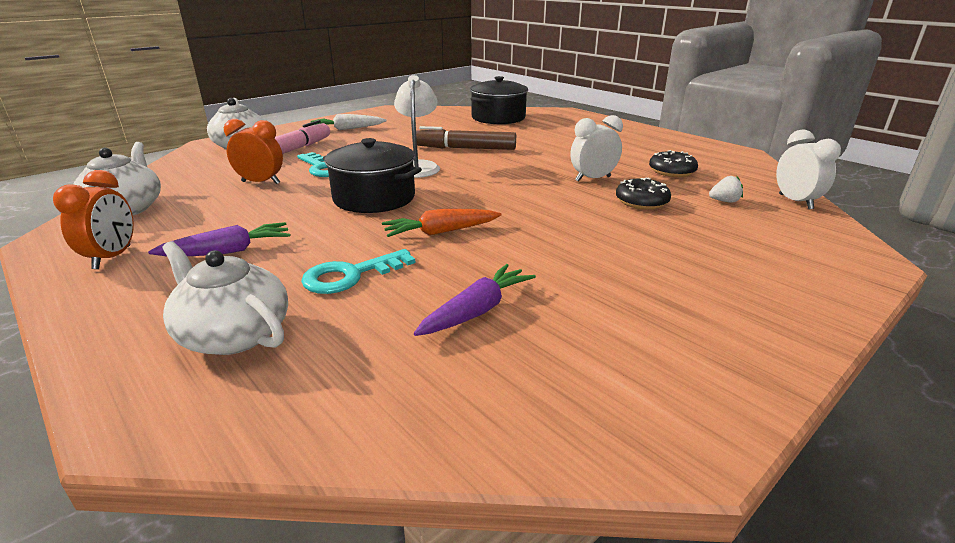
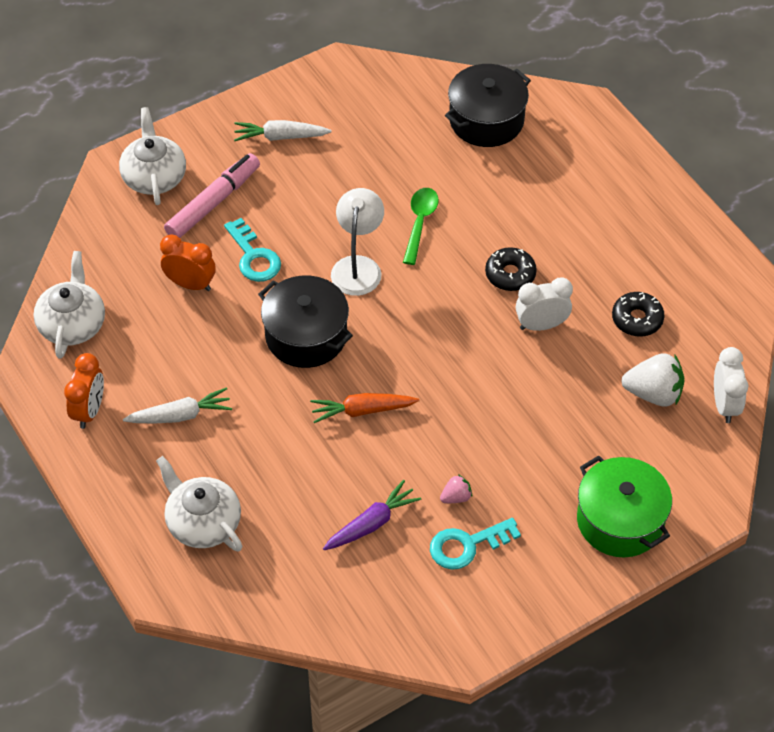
camera: 10 degrees right, 25 degrees up
purple carrot [148,222,290,256] -> white carrot [123,387,232,424]
turquoise key [301,249,415,294] -> turquoise key moved to [430,518,521,570]
brown marker [416,126,516,150] -> green spoon [403,188,439,265]
black donut [616,178,671,210] -> black donut moved to [485,247,537,291]
white strawberry [709,176,743,203] -> white strawberry [621,353,685,407], size x1.95
none -> pink strawberry [440,474,472,503]
none -> green pot [577,455,672,557]

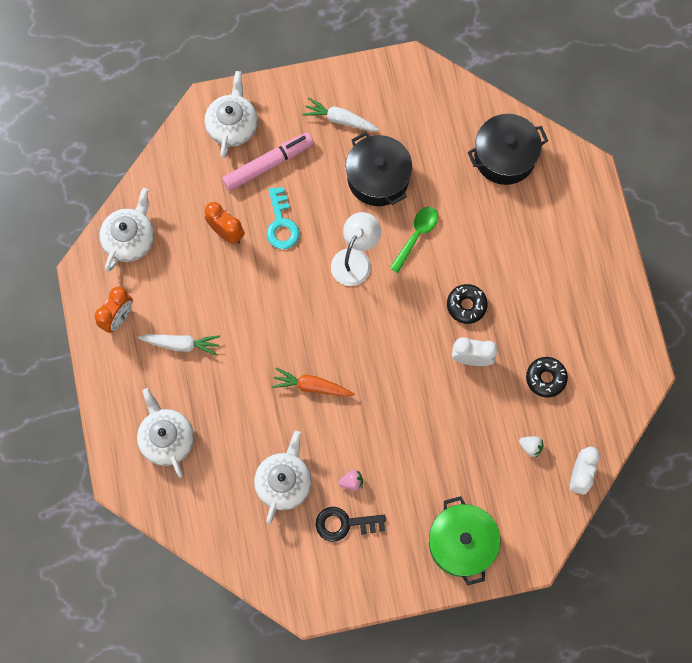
camera: 20 degrees right, 20 degrees up
black pot [258,275,353,368] -> black pot moved to [346,132,412,206]
purple carrot [323,480,421,550] -> white teapot [254,431,311,524]
turquoise key [430,518,521,570] -> black key [316,507,386,542]
white strawberry [621,353,685,407] -> white strawberry [519,436,544,457], size x0.51

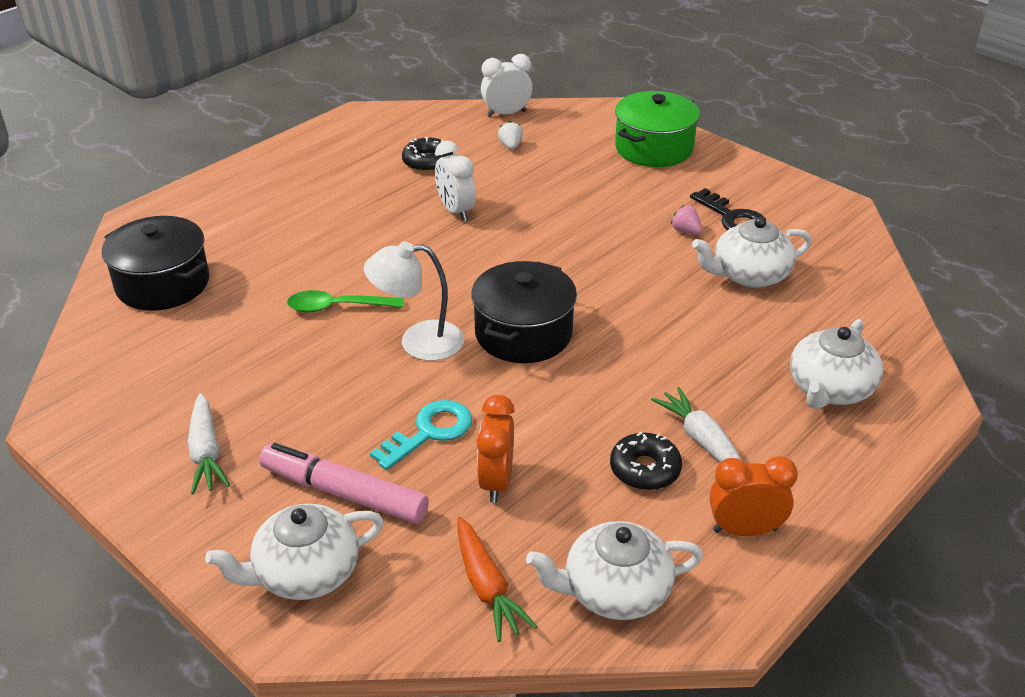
camera: 125 degrees left, 35 degrees down
orange carrot [272,367,355,397] -> orange carrot moved to [457,517,537,642]
black pot [346,132,412,206] -> black pot moved to [471,261,577,363]
black donut [447,284,488,324] -> black donut moved to [610,432,682,490]

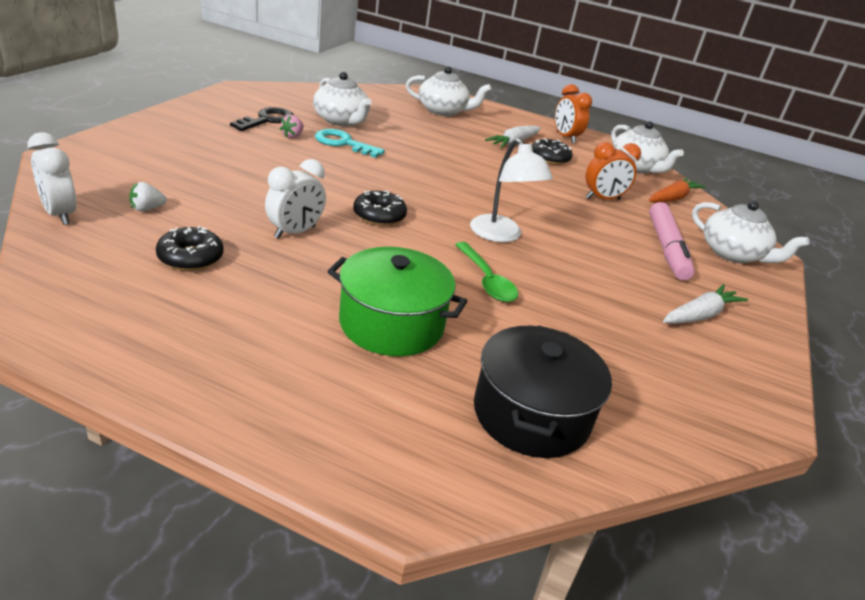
camera: 115 degrees left, 5 degrees down
turquoise key [370,400,472,470] -> turquoise key moved to [315,129,385,158]
black pot [471,261,577,363] -> none
green pot [615,91,700,167] -> green pot moved to [327,247,467,356]
none -> black donut [353,191,407,226]

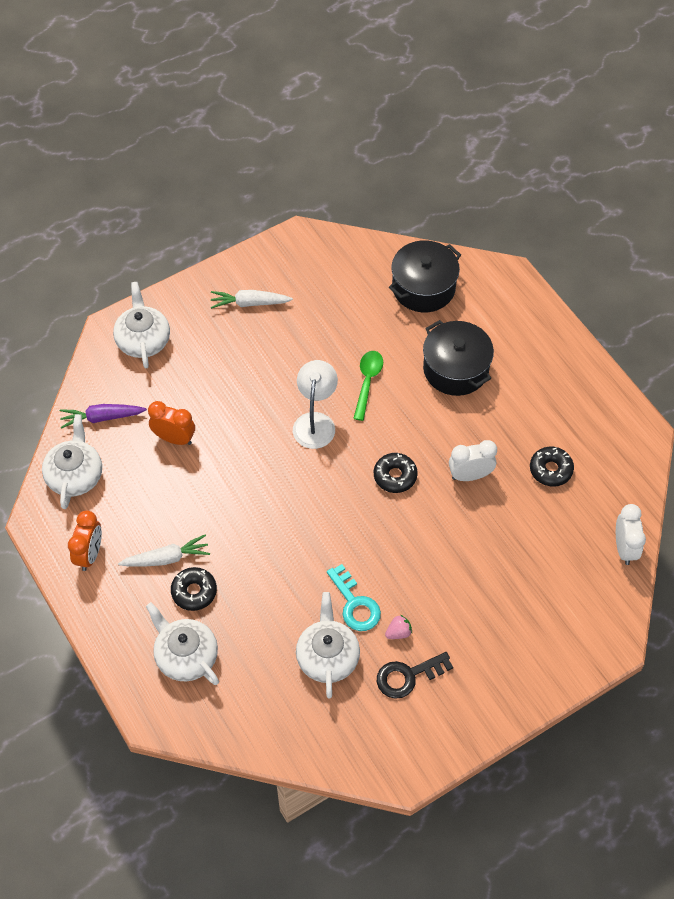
camera: 140 degrees left, 25 degrees up
white strawberry [129,182,167,211] -> none
green pot [327,247,467,356] -> black pot [423,320,494,396]
black donut [532,138,573,165] -> black donut moved to [171,567,217,611]
orange carrot [649,177,706,203] -> purple carrot [60,404,147,429]
pink marker [649,202,695,280] -> none

